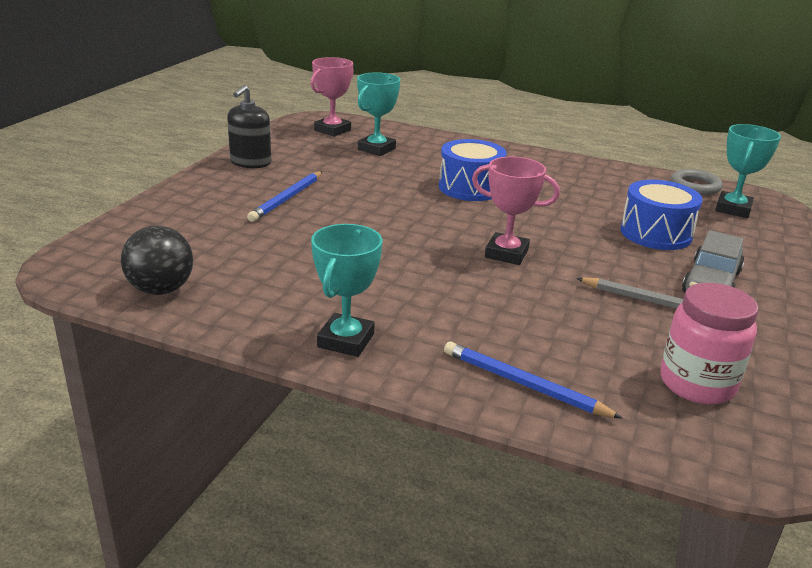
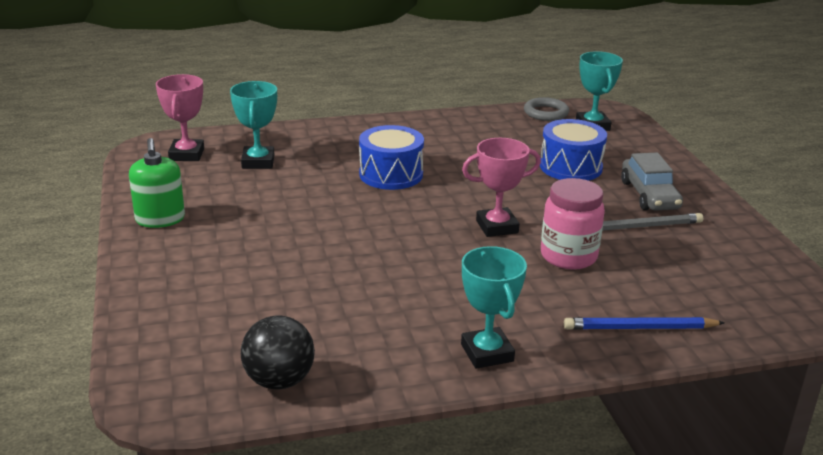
camera: 35 degrees left, 0 degrees up
black soap dispenser [227,85,271,168] -> green soap dispenser [129,138,185,228]
blue pencil [247,171,322,222] -> none
pink jar [661,283,759,405] -> pink jar moved to [541,178,605,270]

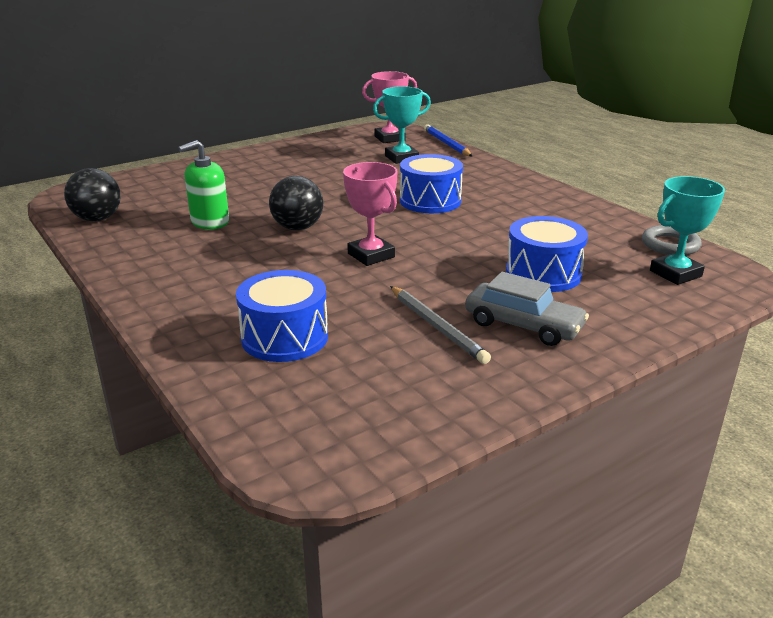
camera: 70 degrees right, 0 degrees up
green soap dispenser [129,138,185,228] -> green soap dispenser moved to [178,140,229,230]
turquoise trophy [461,246,527,369] -> none
pink jar [541,178,605,270] -> none
blue pencil [564,317,725,330] -> blue pencil moved to [424,124,472,157]
grey car [621,152,683,211] -> grey car turned 120 degrees counterclockwise [465,272,589,346]
none -> blue drum [236,270,328,362]
none -> black ball [269,176,323,230]

